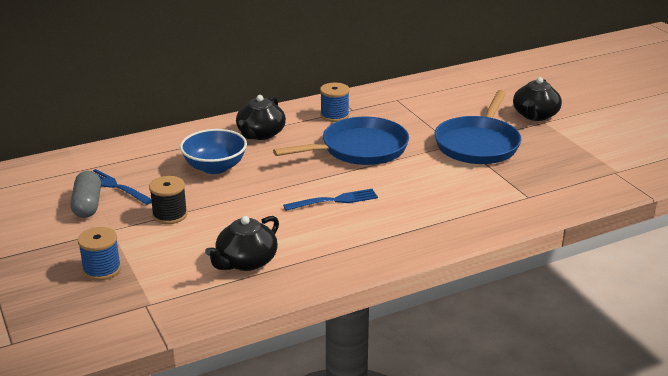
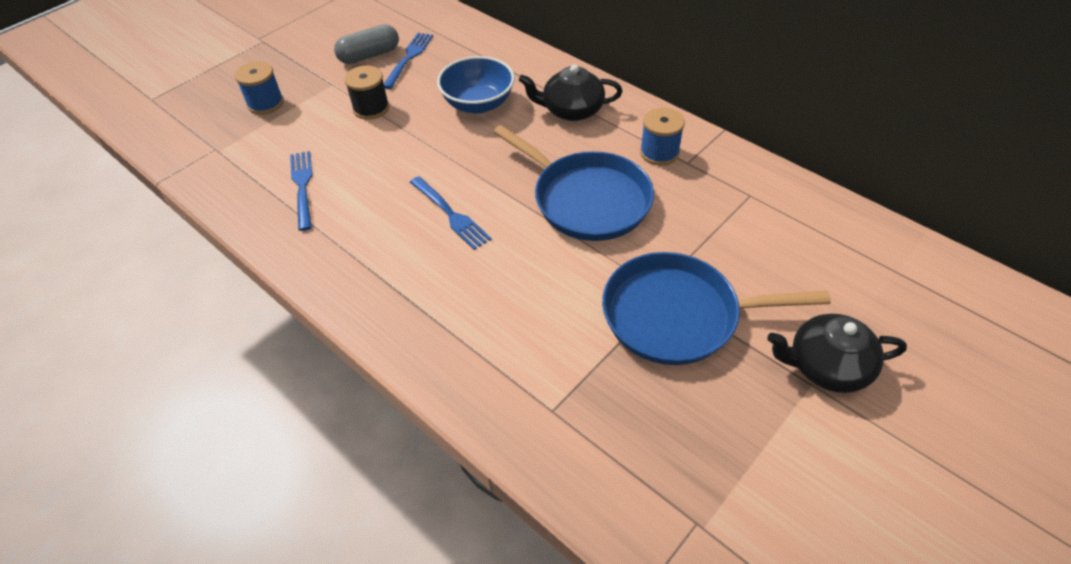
camera: 70 degrees right, 20 degrees up
black teapot [205,216,279,271] -> blue fork [290,151,312,231]

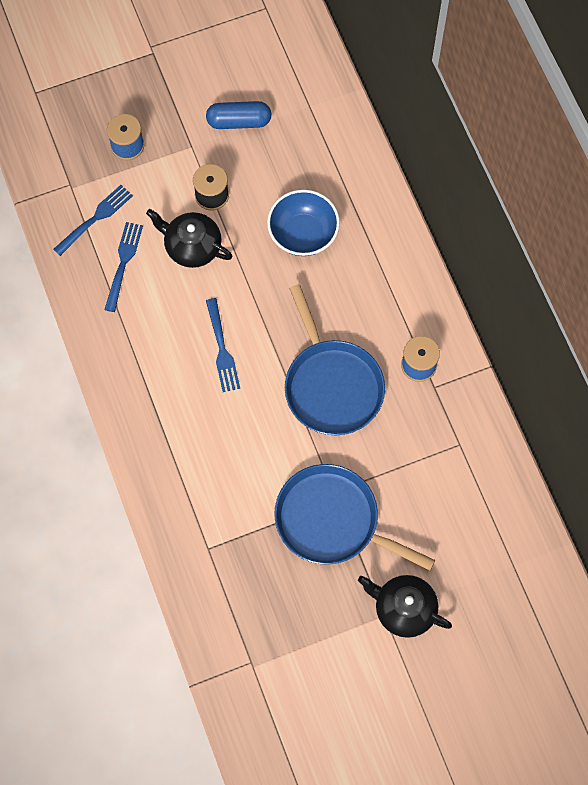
camera: 25 degrees right, 20 degrees up
grey capsule [334,24,399,64] -> blue capsule [206,101,272,129]
blue fork [384,33,433,89] -> blue fork moved to [53,185,133,256]
black teapot [519,64,623,121] -> black teapot moved to [146,209,233,268]

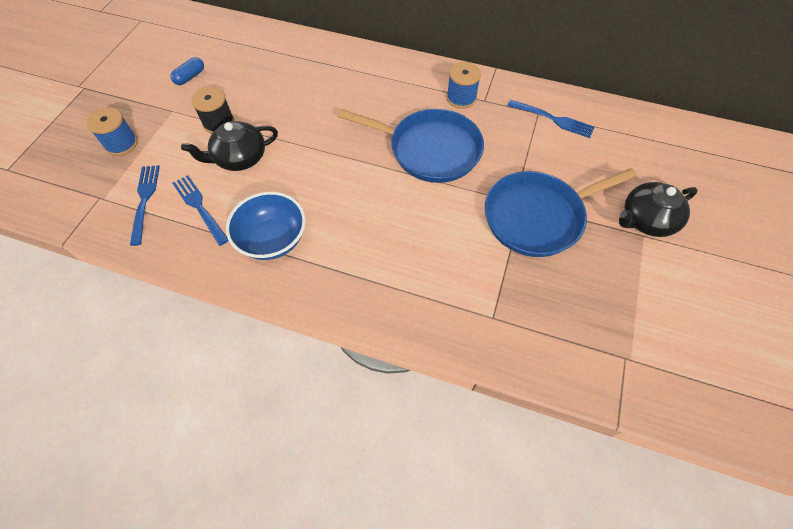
camera: 50 degrees left, 10 degrees down
blue capsule [206,101,272,129] -> blue capsule [170,57,204,85], size x0.65
blue fork [206,298,240,392] -> blue fork moved to [508,100,594,138]
blue bowl [267,190,340,256] -> blue bowl moved to [226,192,306,260]

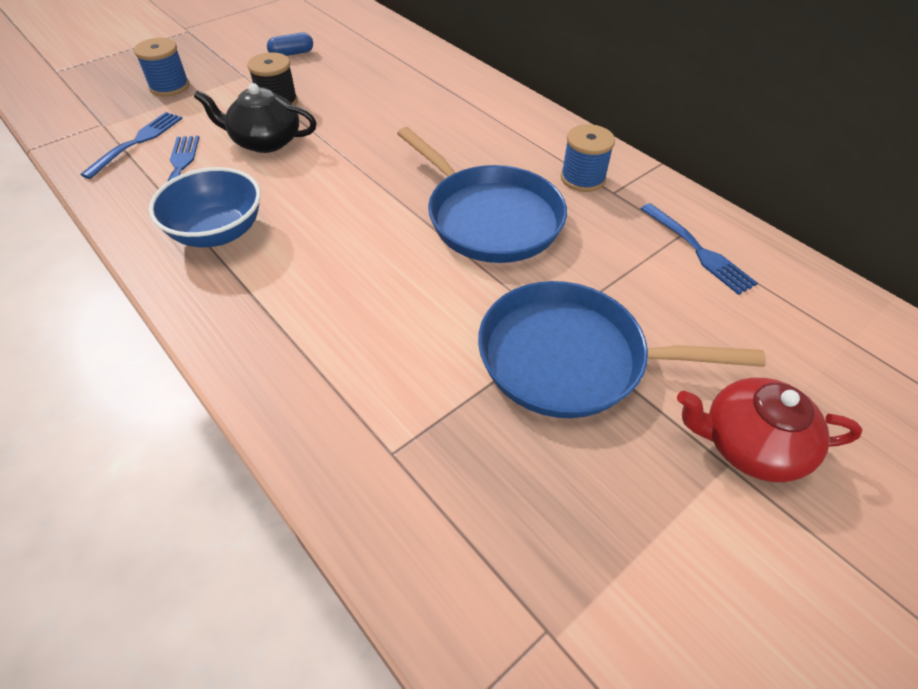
camera: 30 degrees right, 10 degrees down
black teapot [619,182,698,237] -> red teapot [677,378,862,482]

